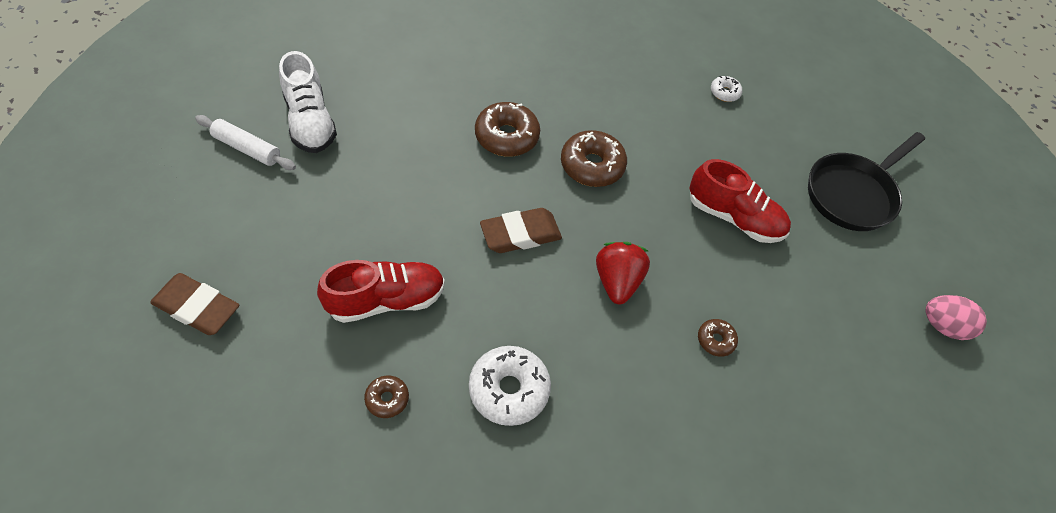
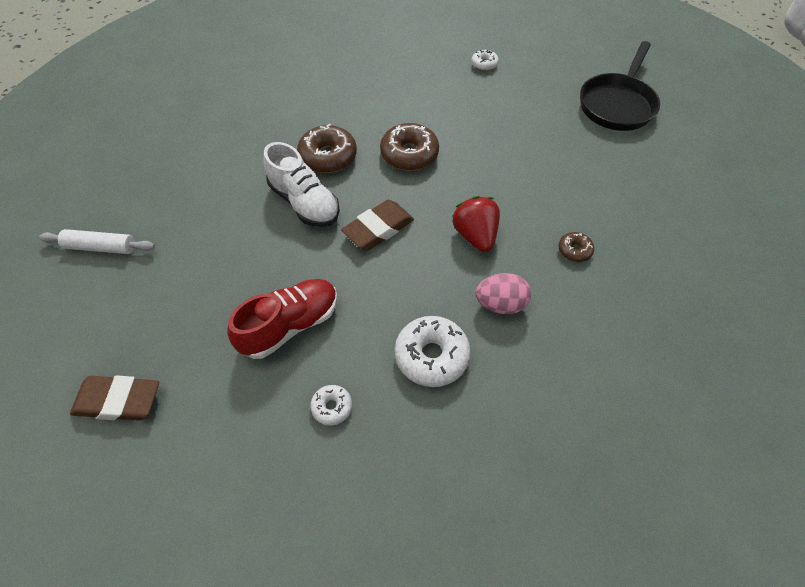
camera: 15 degrees left, 0 degrees up
white shoe [279,51,337,153] -> white shoe moved to [263,142,340,227]
brown donut [364,375,409,418] -> white donut [310,385,352,425]
red shoe [689,159,791,243] -> none
pink egg [926,295,987,340] -> pink egg moved to [476,273,531,314]

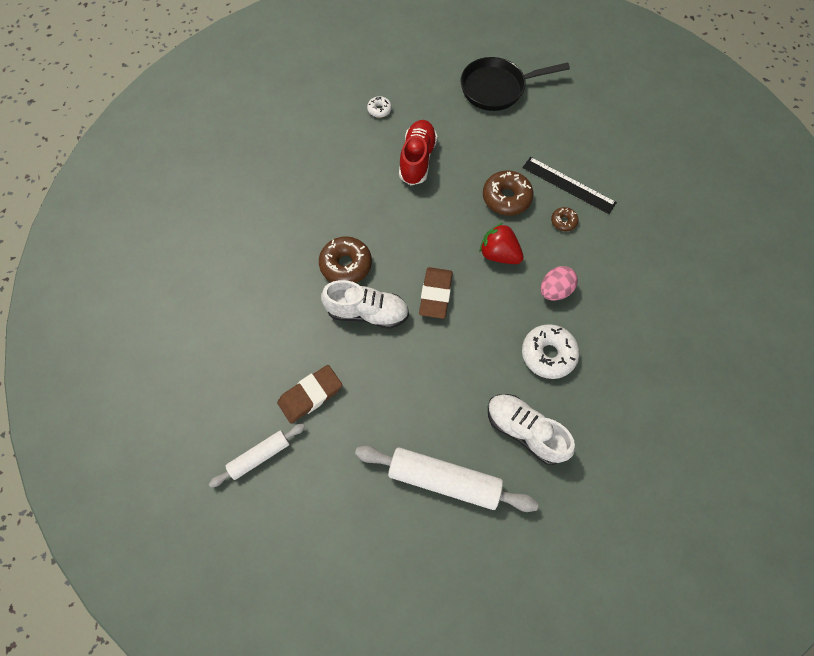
camera: 40 degrees left, 10 degrees up
brown eraser [70,375,159,421] -> brown eraser moved to [277,365,342,423]
red shoe [227,279,338,359] -> red shoe moved to [399,120,437,185]
white donut [310,385,352,425] -> white shoe [488,394,575,465]
brown donut [380,123,439,171] -> brown donut moved to [483,170,533,216]
black pan [580,41,660,131] -> black pan turned 90 degrees clockwise [461,57,570,111]
none -> white rolling pin [355,446,539,512]
none -> black ruler [522,157,617,214]

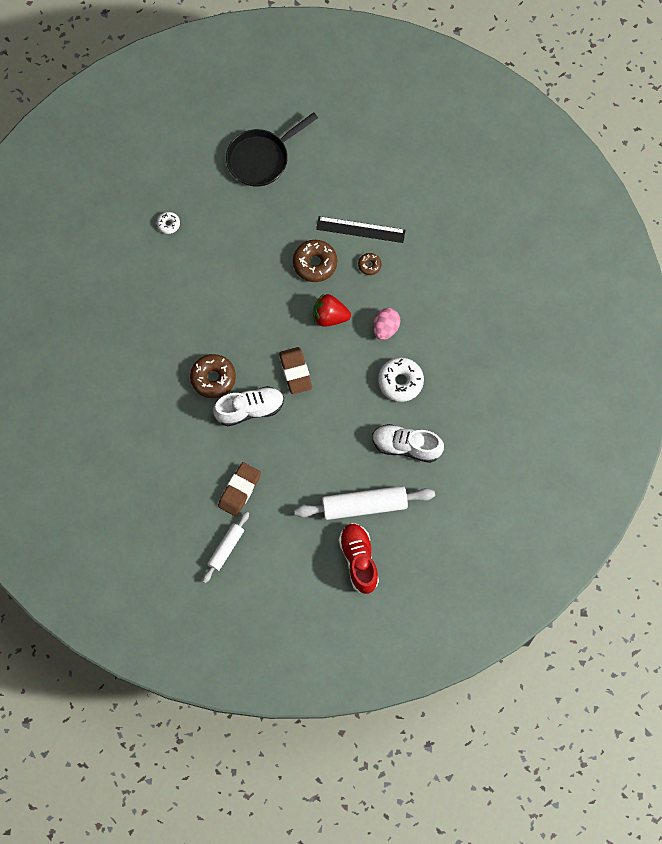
camera: 25 degrees left, 5 degrees up
red shoe [399,120,437,185] -> red shoe moved to [339,523,379,594]

